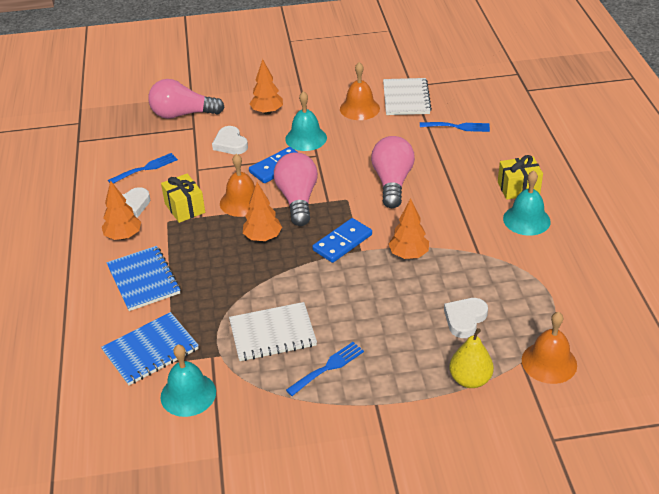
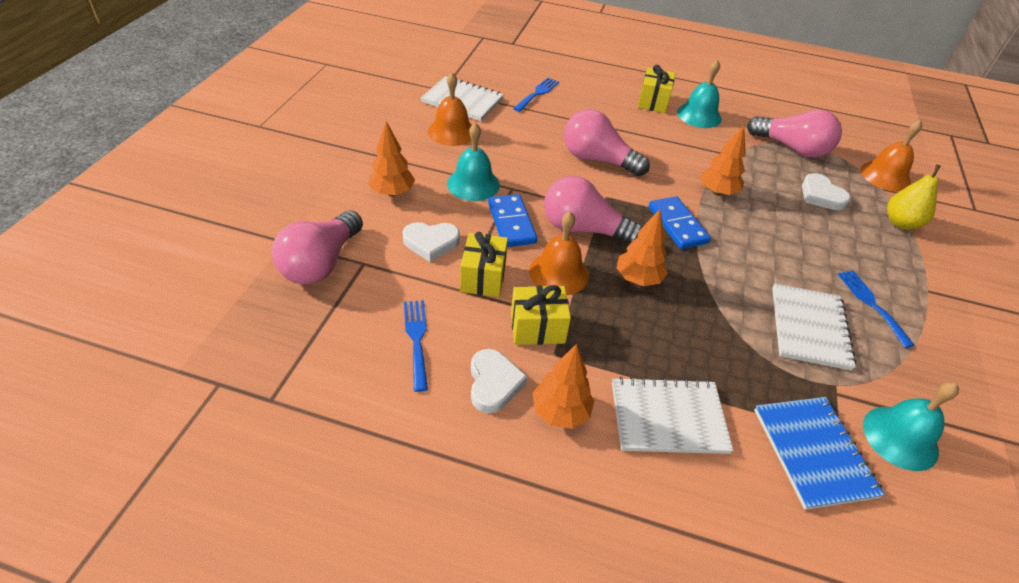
camera: 70 degrees left, 5 degrees up
blue notebook [106,246,181,311] -> white notebook [612,377,734,454]
none -> yellow gift [460,232,508,297]
none -> pink light bulb [747,109,842,158]

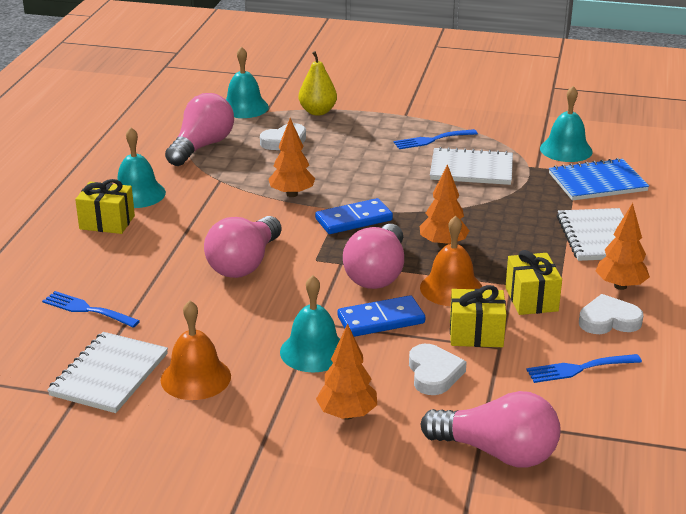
camera: 90 degrees left, 15 degrees down
orange bell [860,120,922,192] -> turquoise bell [226,46,269,118]

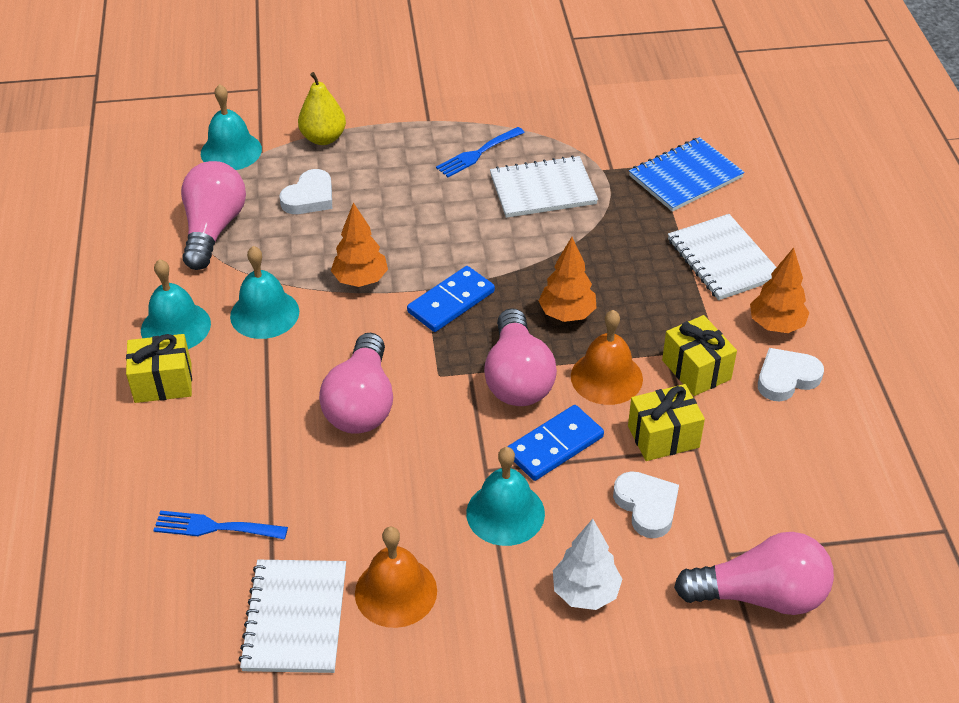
camera: 20 degrees left, 15 degrees up
orange tree [316,324,377,420] -> white tree [553,519,622,610]
blue fork [526,354,642,383] -> none
turquoise bell [540,86,593,162] -> turquoise bell moved to [230,246,299,339]

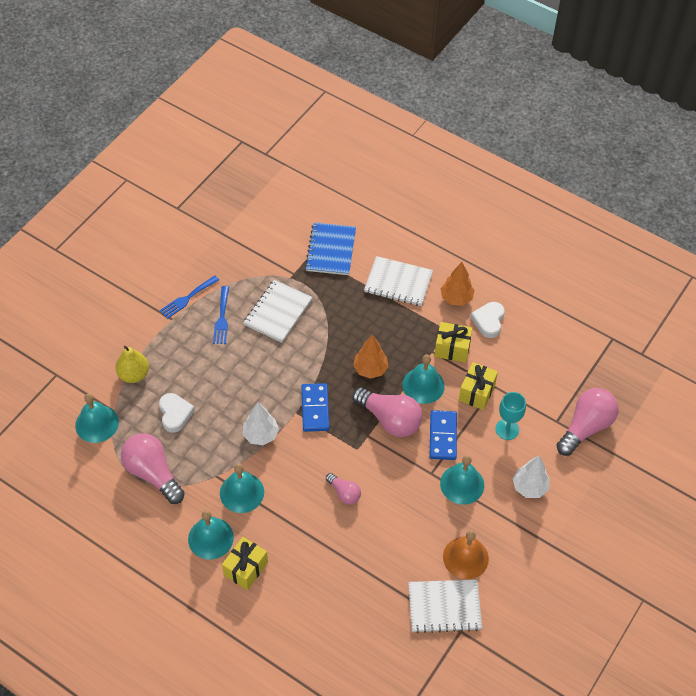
camera: 50 degrees left, 10 degrees up
blue fork [153,510,288,540] -> blue fork moved to [160,276,219,319]
white notebook [238,560,346,673] -> white notebook turned 45 degrees counterclockwise [408,580,482,633]
pink light bulb [319,333,393,434] -> pink light bulb [326,473,361,505], size x0.53
orange tree [331,202,388,287] -> white tree [243,402,279,445]
orange bell [571,310,643,405] -> turquoise bell [403,355,445,404]
white heart [613,471,679,538] -> turquoise goblet [495,392,526,440]

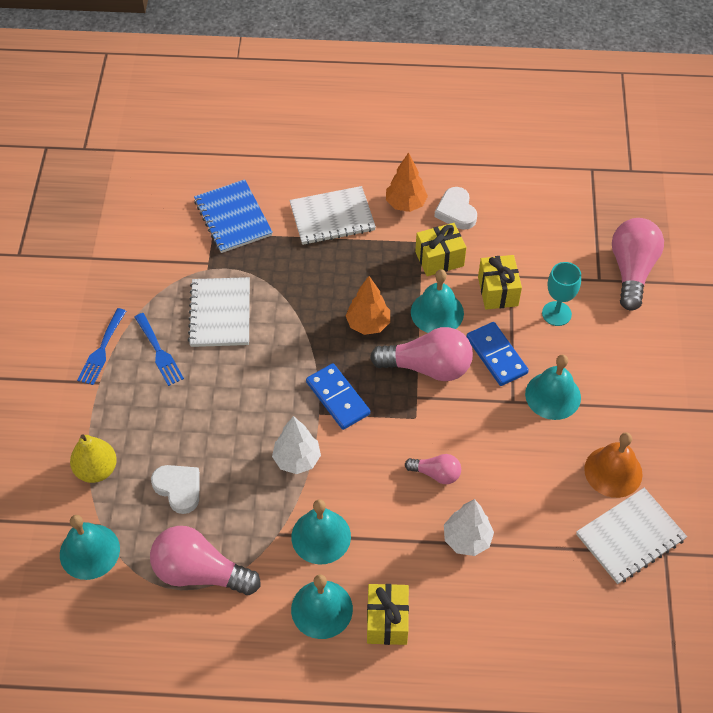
camera: 30 degrees left, 0 degrees up
white tree [513,456,550,498] -> white tree moved to [444,499,494,556]

